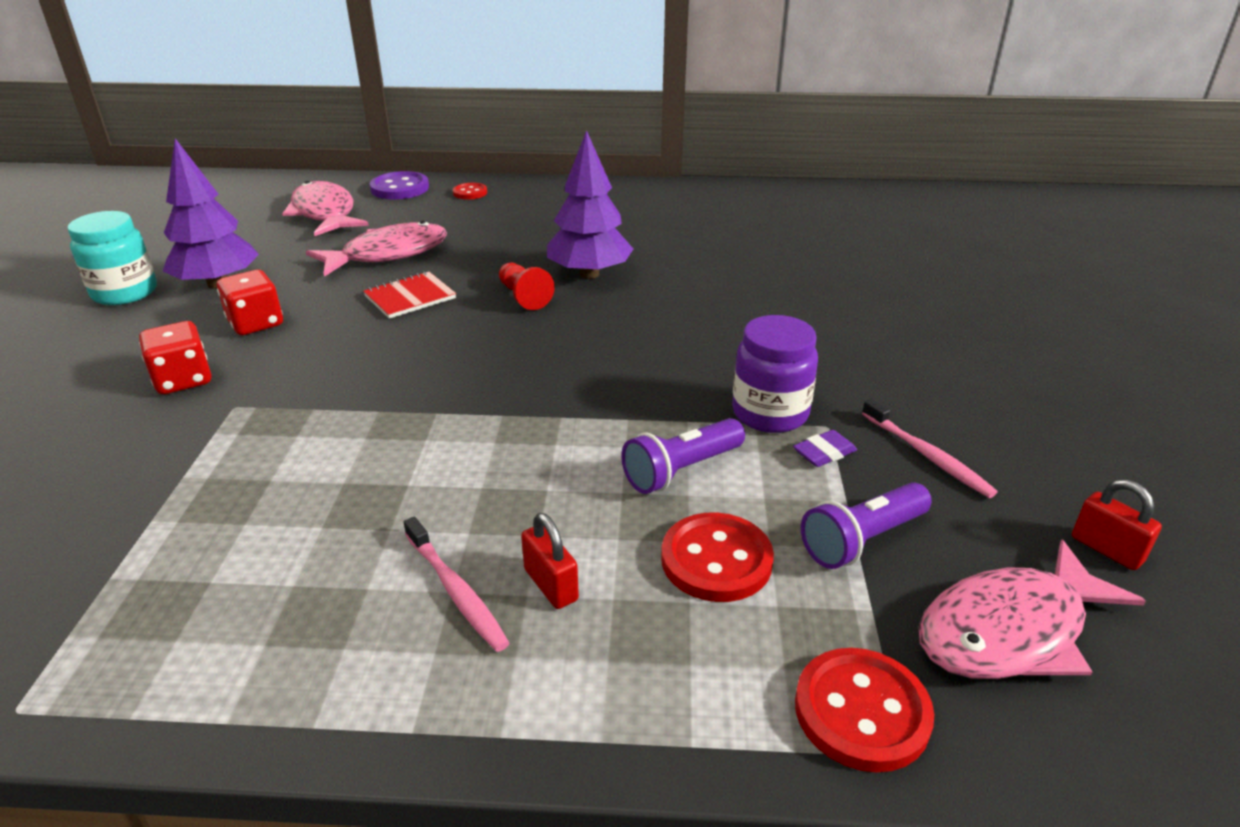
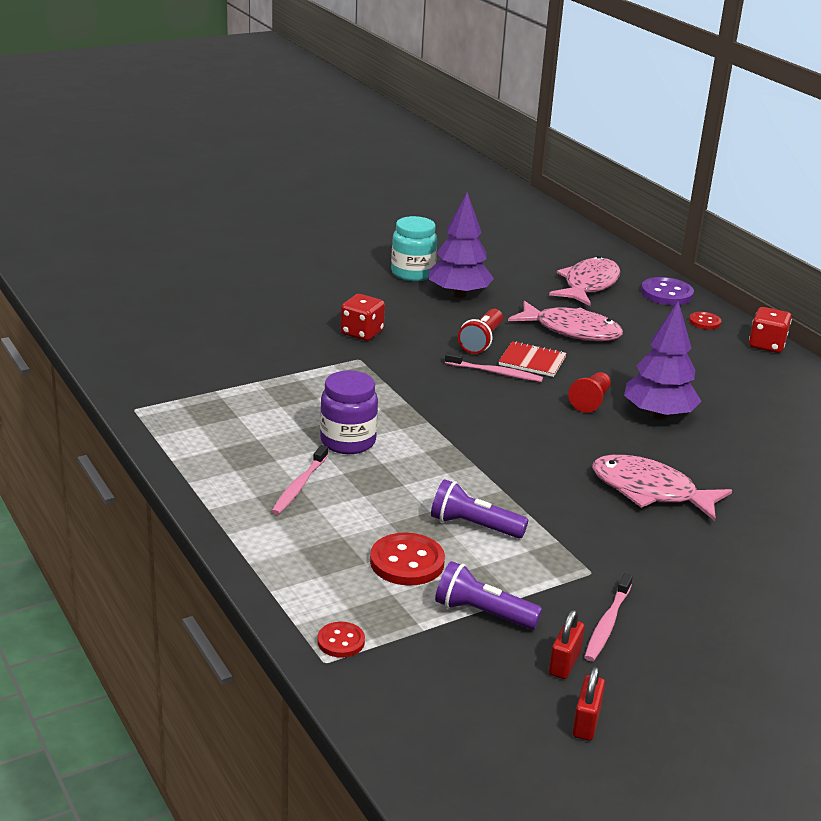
camera: 55 degrees right, 5 degrees down
red dice [217,270,283,335] -> red dice moved to [749,307,792,353]
red padlock [521,513,579,609] -> red padlock moved to [549,610,585,679]
purple jar [732,315,818,433] -> purple jar moved to [320,371,378,454]
purple eraser [793,430,857,467] -> none
red button [795,648,934,773] -> red button [317,622,365,658], size x0.59
pink fish [918,539,1146,679] -> pink fish moved to [592,455,732,521]
none -> pink toothbrush [445,352,543,382]
none -> red flashlight [458,309,503,354]

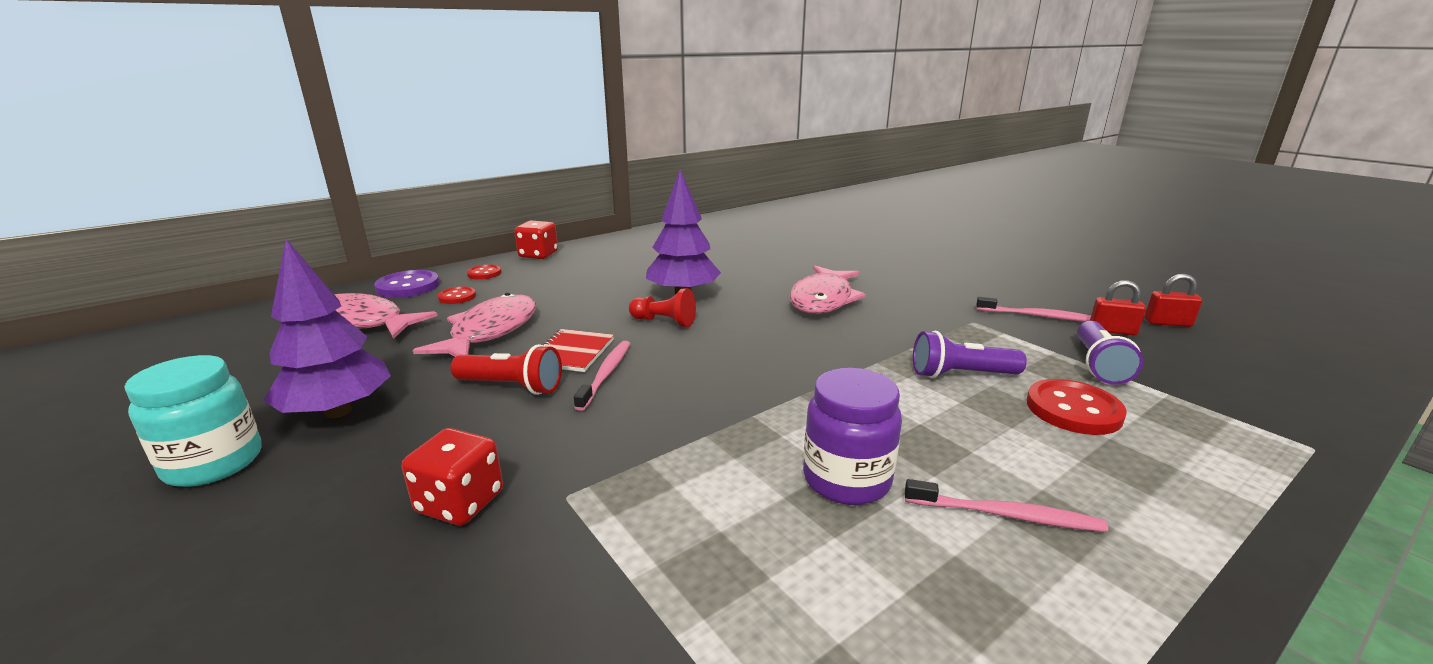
camera: 95 degrees left, 5 degrees down
red button [317,622,365,658] -> red button moved to [438,286,476,304]
purple flashlight [431,479,528,539] -> purple flashlight turned 75 degrees clockwise [913,331,1027,378]

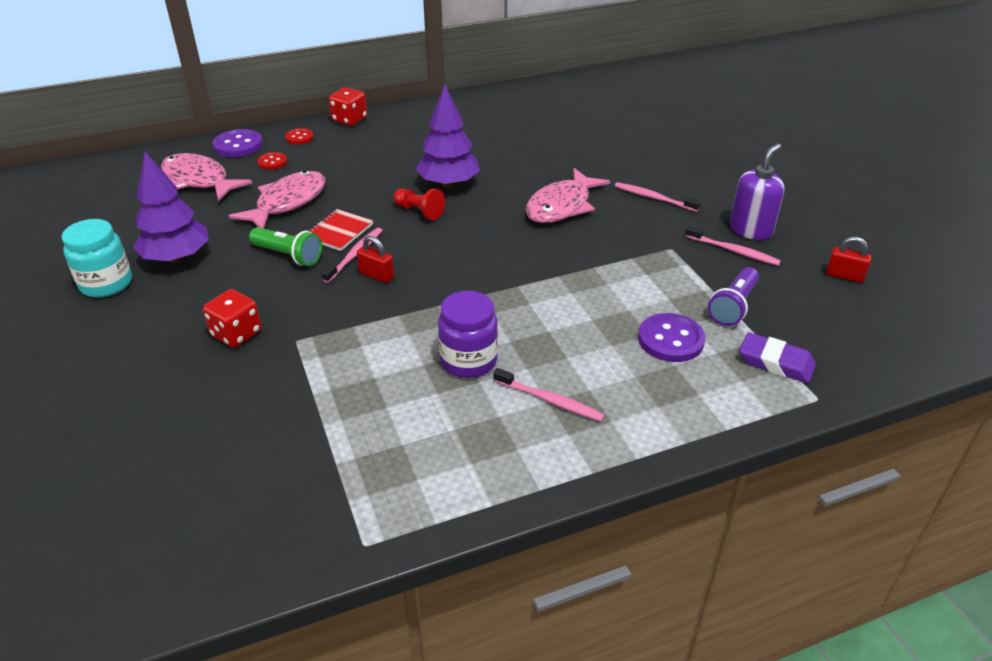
camera: 15 degrees right, 15 degrees up
red flashlight [450,344,562,395] -> green flashlight [249,227,322,266]
purple flashlight [913,331,1027,378] -> none
red button [1027,379,1127,435] -> purple button [638,313,705,362]
red padlock [1090,280,1146,335] -> red padlock moved to [357,236,394,283]
none -> pink toothbrush [615,182,701,212]
none -> purple soap dispenser [730,143,784,240]
none -> purple eraser [740,332,816,383]

